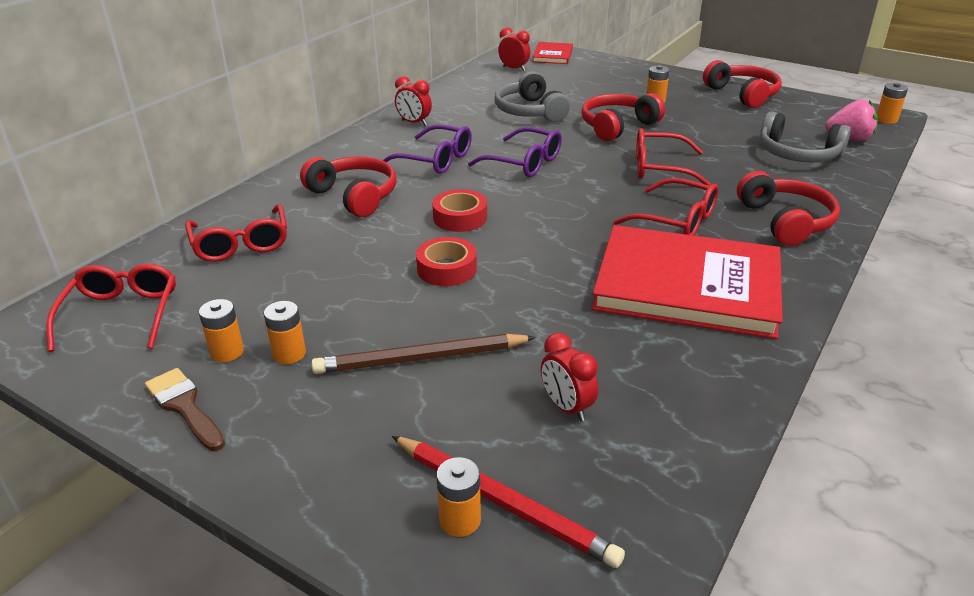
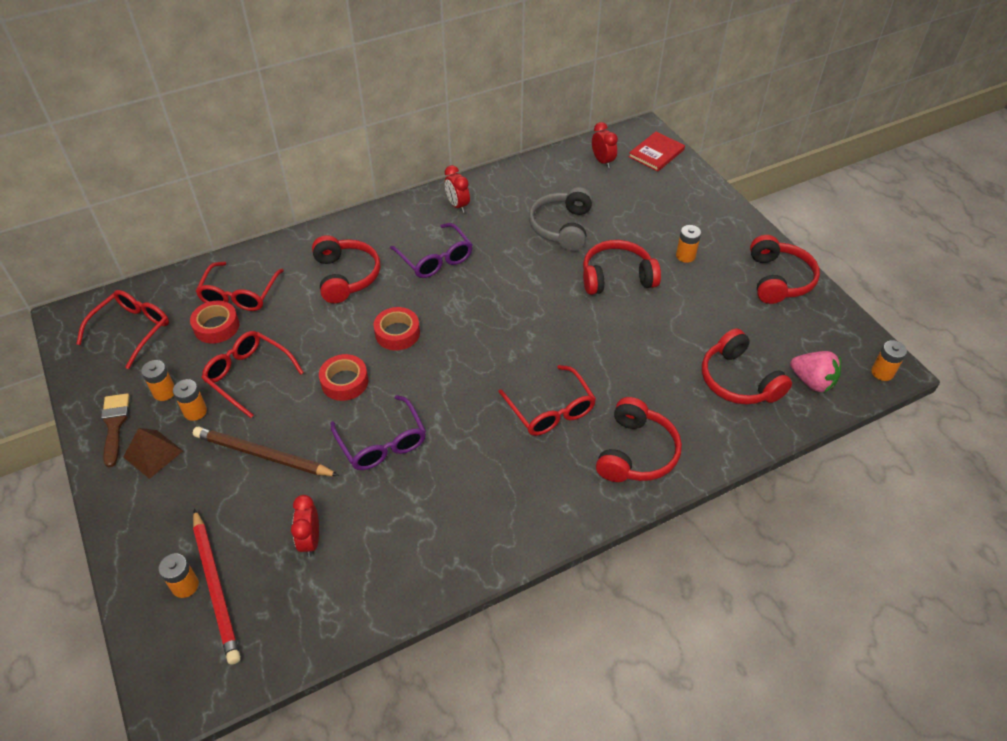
camera: 30 degrees right, 15 degrees up
purple glasses [468,127,562,177] -> purple glasses moved to [331,395,426,470]
red book [591,225,783,339] -> none
red glasses [636,128,711,186] -> red glasses moved to [202,331,304,418]
grey headphones [760,111,851,162] -> red headphones [702,328,792,404]
none -> brown pyramid [123,428,183,479]
none -> red tape [190,301,239,343]

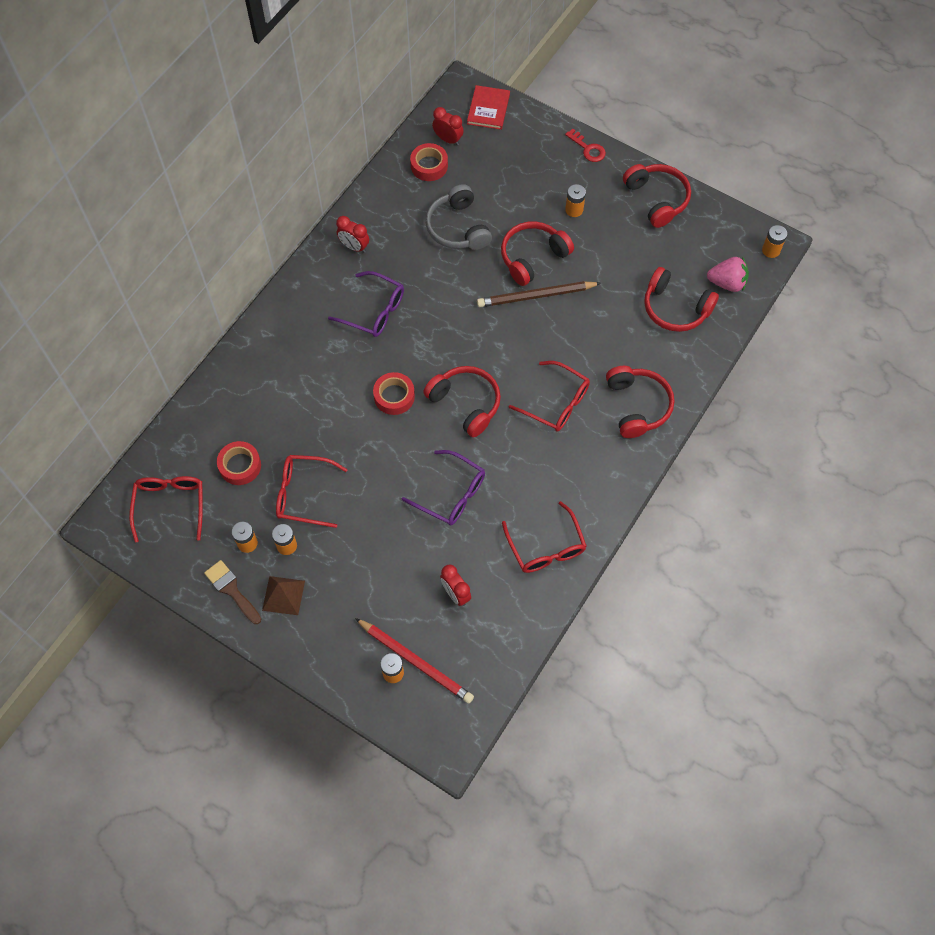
camera: 30 degrees left, 15 degrees up
brown pencil [193,426,339,476] -> brown pencil moved to [477,281,601,307]
red glasses [195,262,284,311] -> red glasses moved to [502,501,586,573]
red headphones [312,235,381,303] -> red headphones moved to [423,366,501,437]
red tape [319,354,368,401] -> red tape moved to [410,143,448,181]
none -> red key [565,129,606,162]

